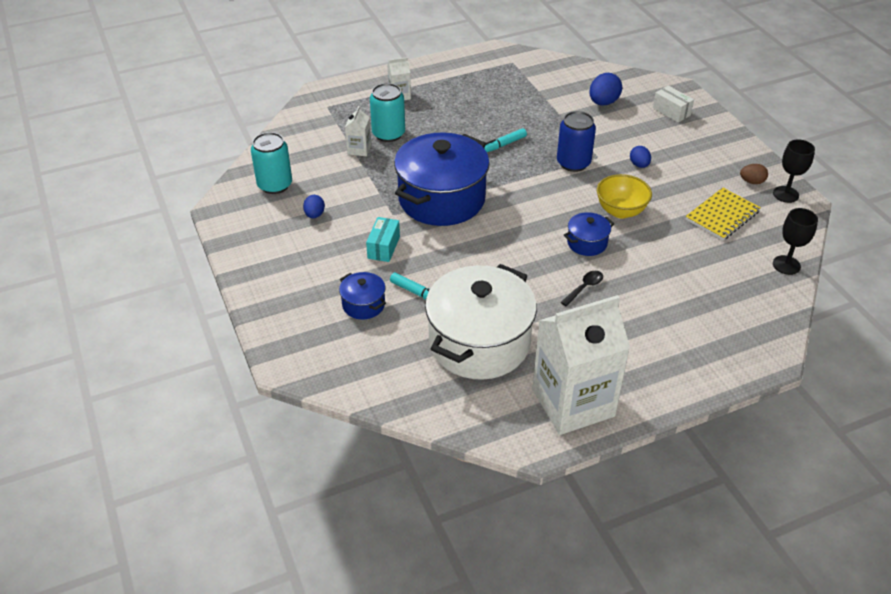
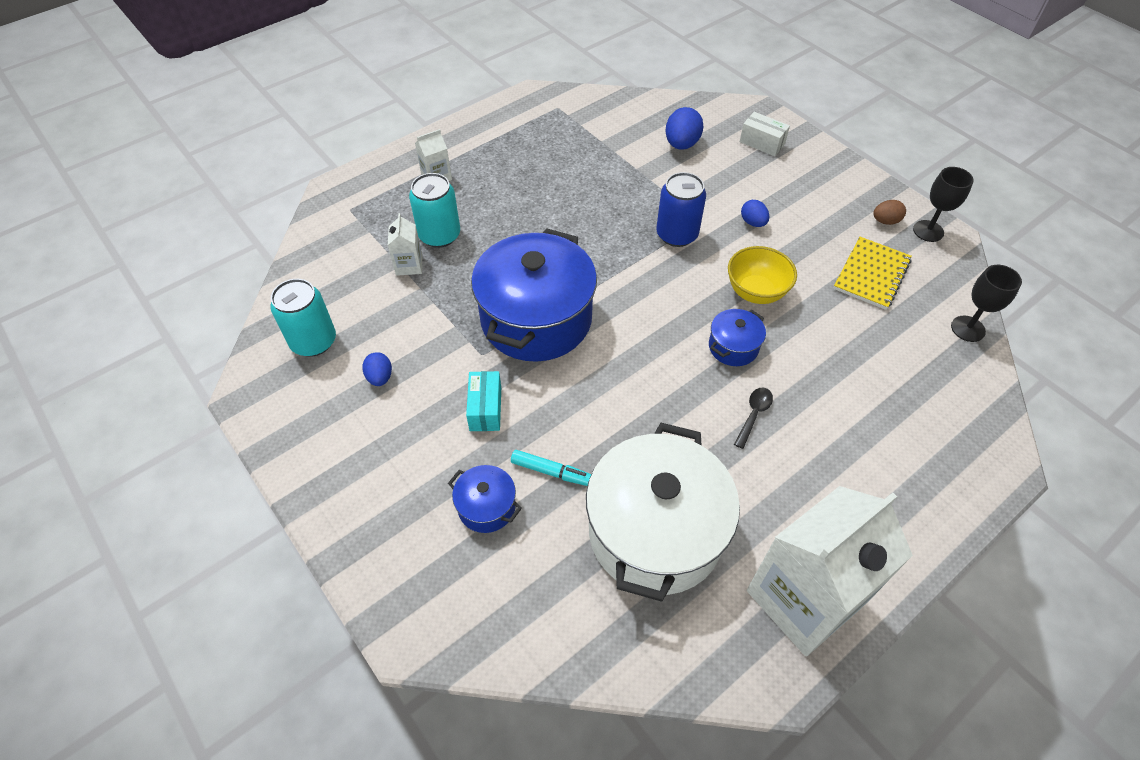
camera: 15 degrees left, 10 degrees up
turquoise marker [484,128,527,152] -> none

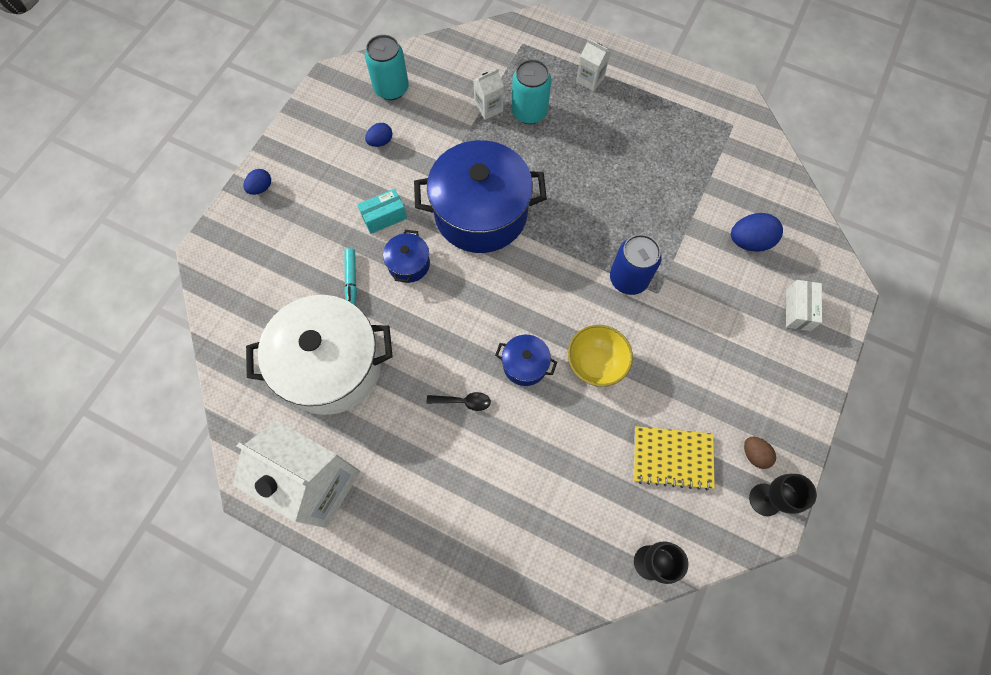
camera: 65 degrees right, 15 degrees up
blue pot [448,465,522,533] -> blue pot moved to [383,230,430,283]
blue egg [741,200,769,227] -> blue egg moved to [243,169,271,195]

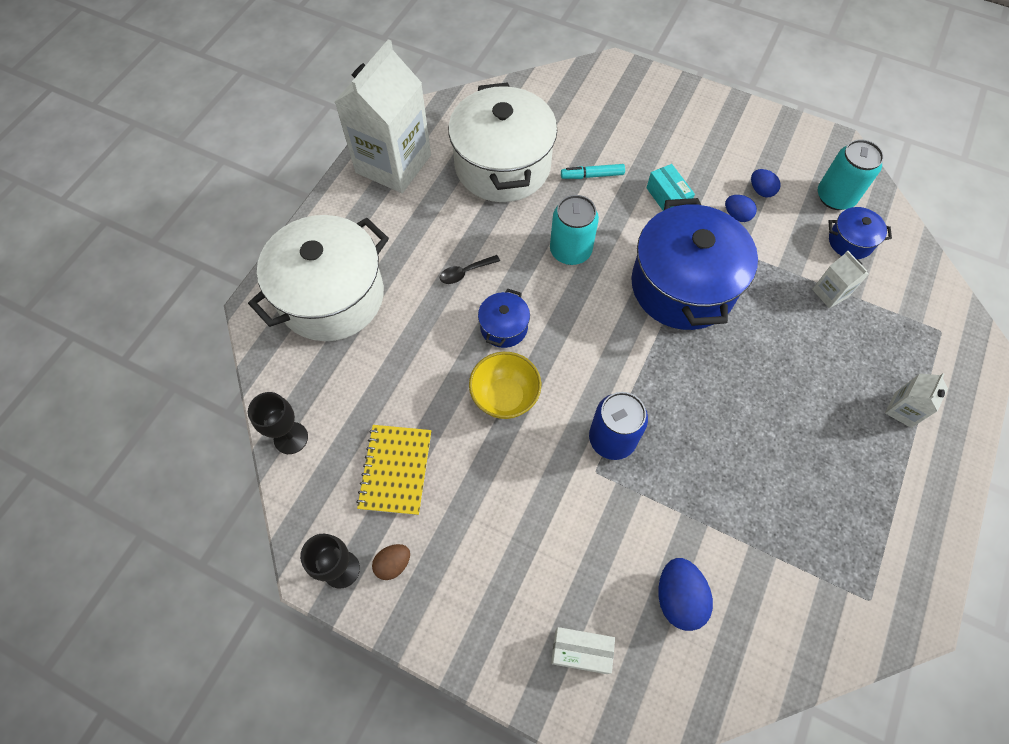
camera: 90 degrees right, 5 degrees down
blue egg [243,169,271,195] -> blue egg moved to [725,195,757,222]
blue pot [383,230,430,283] -> blue pot moved to [828,207,892,259]
black spoon [427,392,491,411] -> black spoon turned 60 degrees clockwise [440,255,500,284]
turquoise can [512,59,552,124] -> turquoise can moved to [550,195,599,265]
none -> white pot [248,215,389,341]

